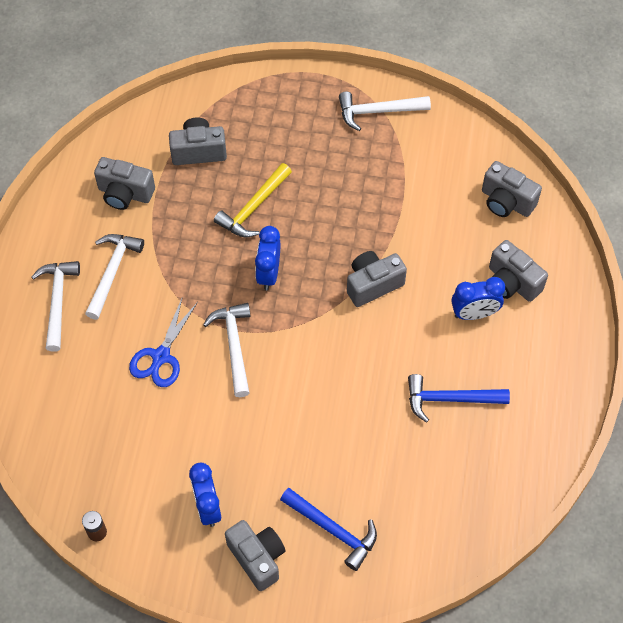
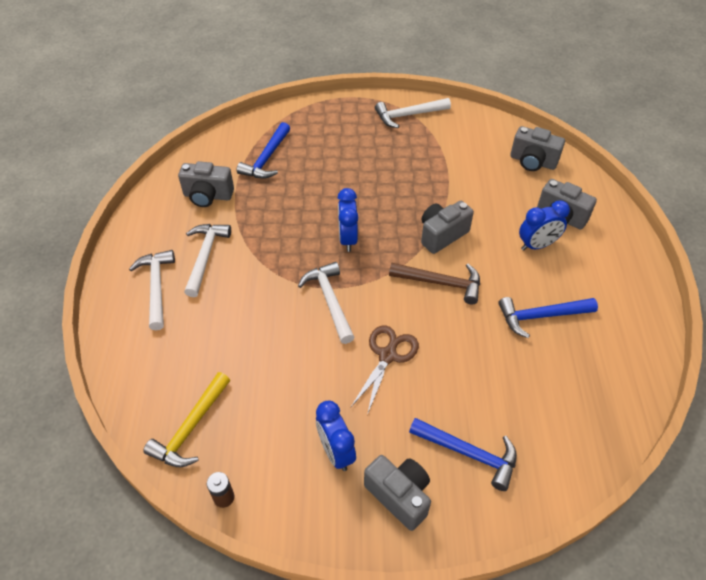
camera: 10 degrees left, 10 degrees down
blue scissors [129,296,198,387] -> none
grey camera [169,117,227,165] -> blue hammer [237,122,290,179]
yellow hammer [214,163,292,237] -> yellow hammer moved to [143,372,230,467]
none -> brown scissors [351,325,419,415]
none -> brown hammer [389,263,480,305]

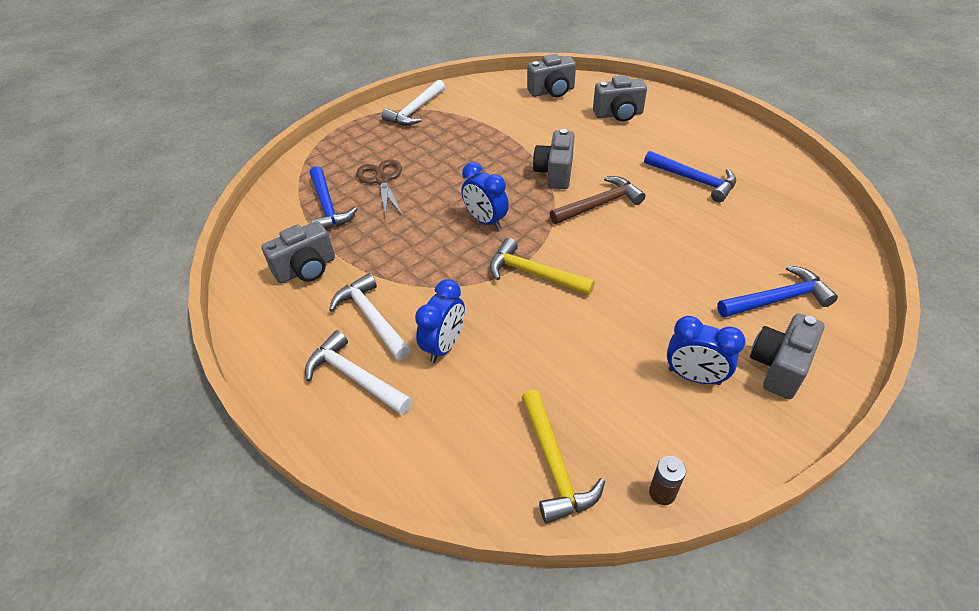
camera: 40 degrees left, 5 degrees down
white hammer [298,262,355,344] -> yellow hammer [489,238,595,296]
brown scissors [351,325,419,415] -> brown scissors moved to [357,159,403,217]
grey camera [364,455,431,531] -> grey camera turned 60 degrees counterclockwise [750,313,824,399]
blue hammer [498,297,598,338] -> blue hammer turned 90 degrees counterclockwise [644,150,736,202]
blue clock [519,200,570,251] -> blue clock moved to [415,279,465,363]

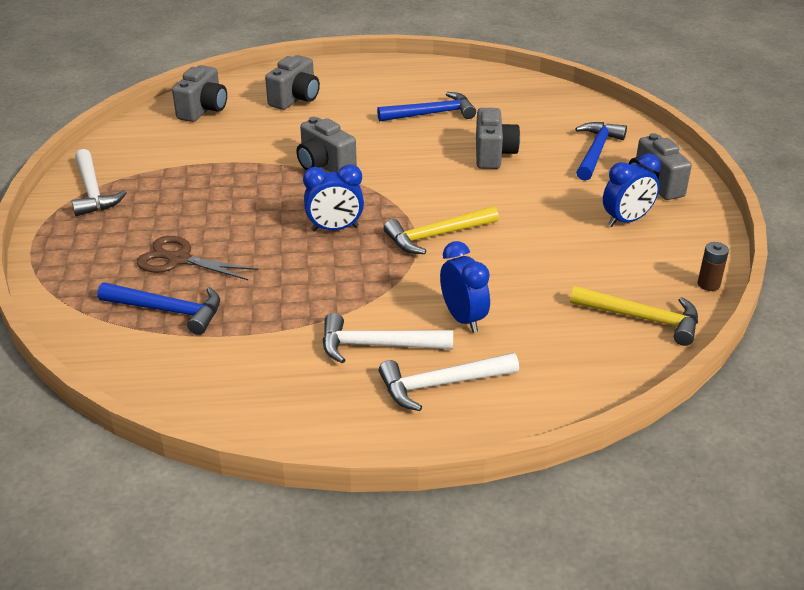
camera: 55 degrees left, 10 degrees down
grey camera [261,221,335,284] -> grey camera moved to [476,108,520,169]
brown hammer [550,176,646,224] -> none

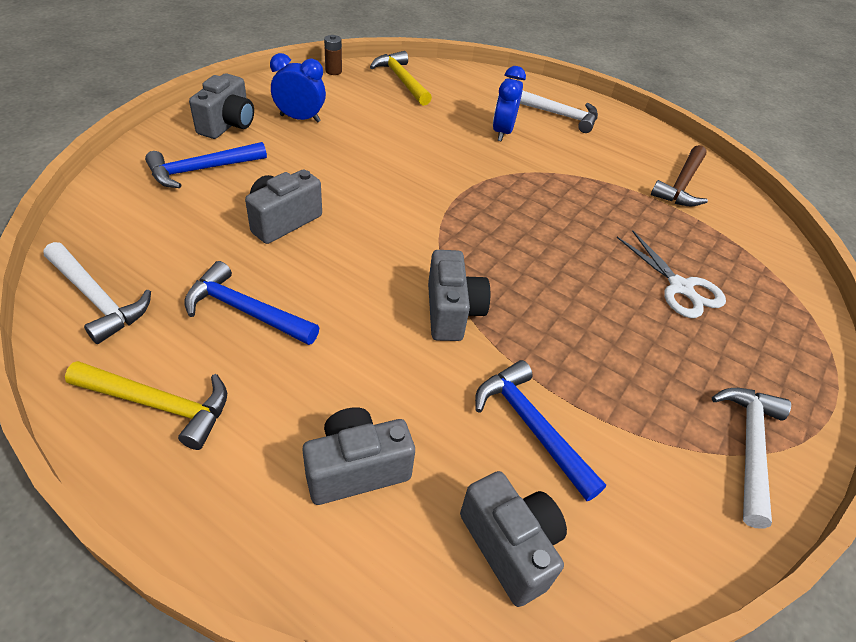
camera: 145 degrees left, 10 degrees up
blue hammer [97,282,220,335] -> blue hammer moved to [475,360,606,501]
brown scissors [137,236,258,280] -> white scissors [617,230,726,318]
grey camera [172,65,227,122] -> grey camera turned 90 degrees clockwise [460,471,567,607]
blue clock [303,164,364,231] -> none
white hammer [323,313,453,364] -> white hammer moved to [43,242,151,344]
yellow hammer [384,206,499,254] -> yellow hammer moved to [65,361,227,450]
none -> brown hammer [651,145,708,206]

